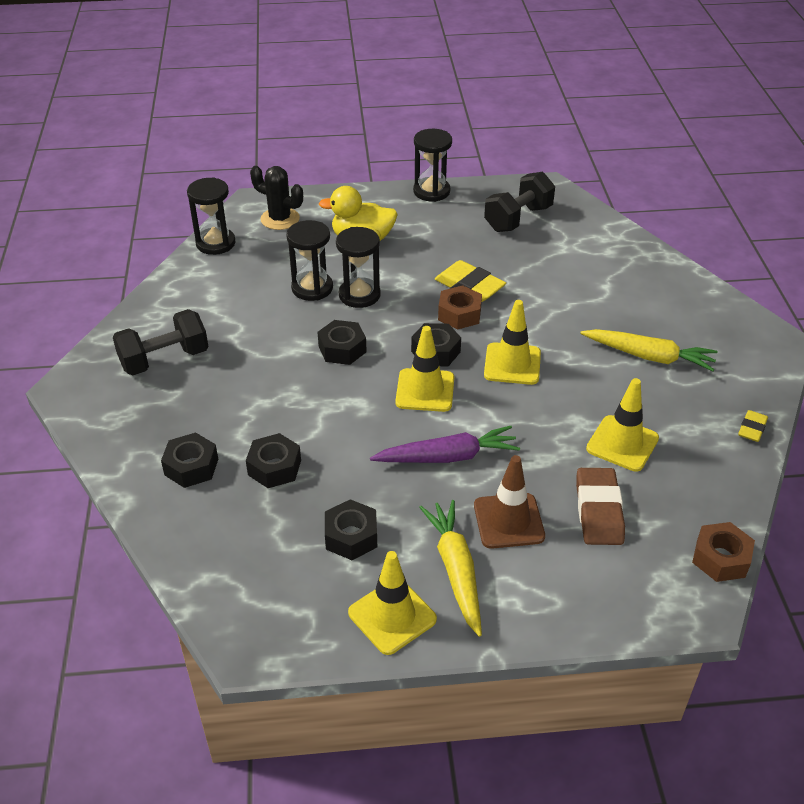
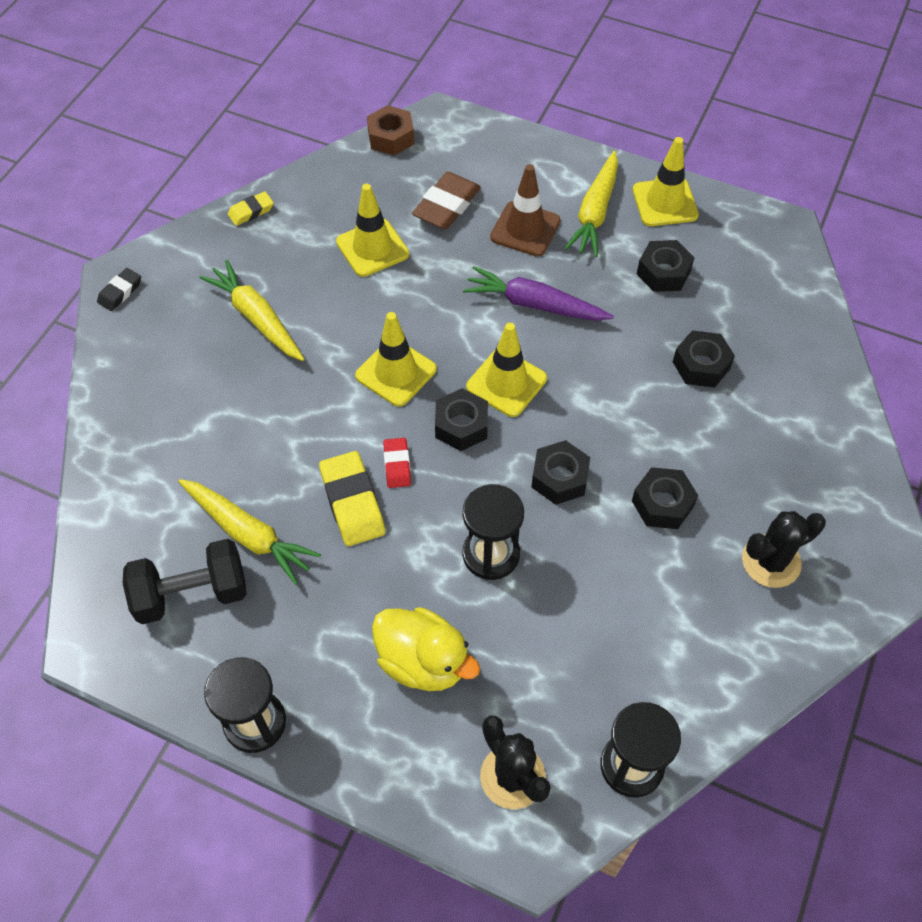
camera: 150 degrees left, 15 degrees up
black dumbbell [113,309,208,375] -> black cactus [742,511,826,588]
black nut [161,433,218,488] -> black nut moved to [632,467,698,529]
black hourglass [286,220,333,301] -> none
brown nut [438,285,482,330] -> red eraser [383,438,411,488]
none -> black eraser [97,268,141,311]
none -> yellow carrot [178,479,321,585]

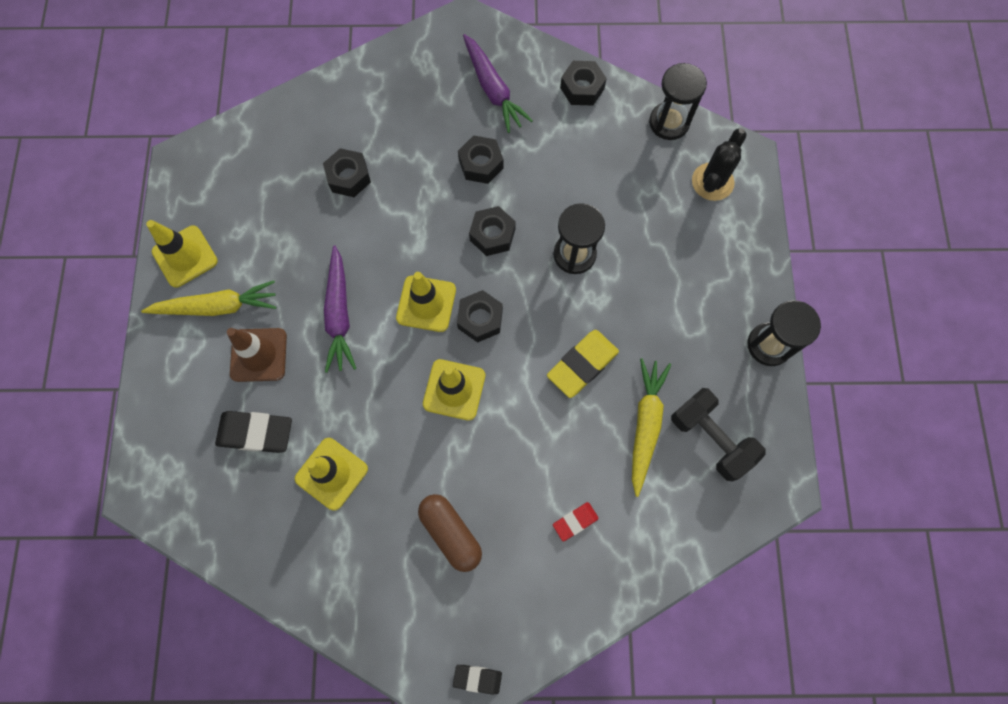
camera: 115 degrees left, 15 degrees up
yellow carrot [199,260,305,361] -> brown capsule [418,494,482,572]
yellow eraser [228,191,274,226] -> none
brown nut [367,105,414,156] -> none
yellow duck [372,607,480,691] -> none
red eraser [383,438,411,488] -> red eraser moved to [553,502,599,542]
brown eraser [412,172,481,229] -> black eraser [215,411,292,453]
black nut [637,240,694,292] -> black nut moved to [560,61,607,106]
black cactus [742,511,826,588] -> purple carrot [463,34,533,133]

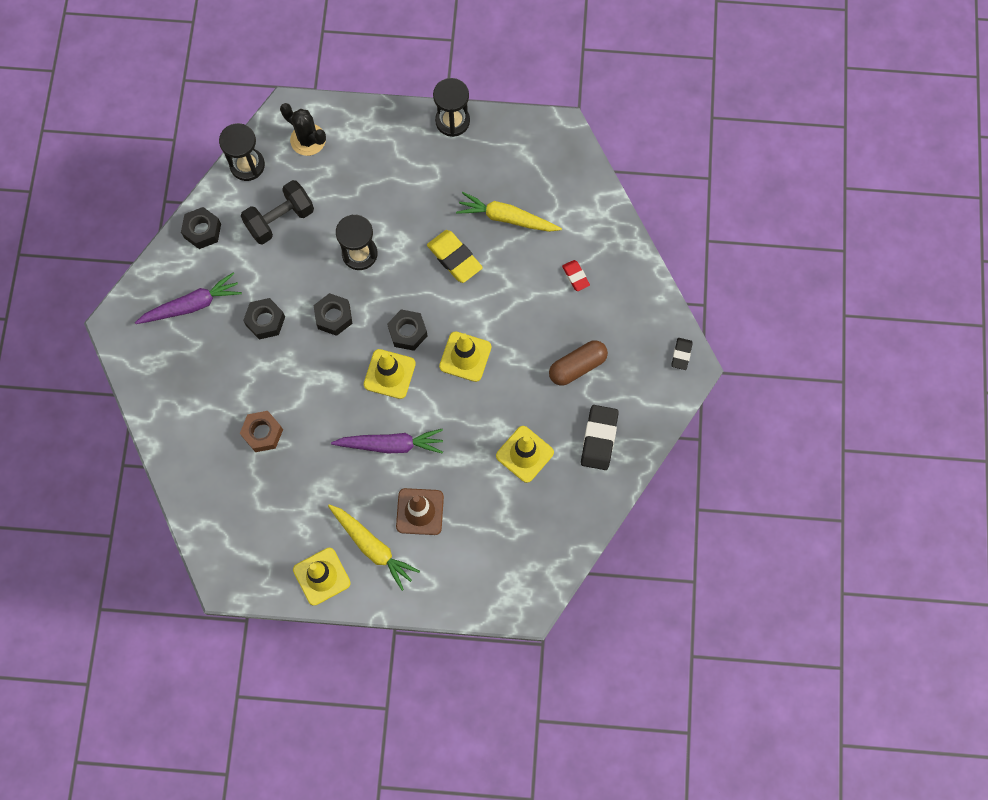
camera: 85 degrees left, 0 degrees up
yellow carrot [141,281,277,316] -> yellow carrot turned 135 degrees clockwise [328,504,420,591]
black eraser [215,411,292,453] -> black eraser moved to [581,405,619,470]
black nut [323,148,371,197] -> brown nut [240,411,283,452]
black dumbbell [671,388,766,481] -> black dumbbell moved to [241,180,314,245]

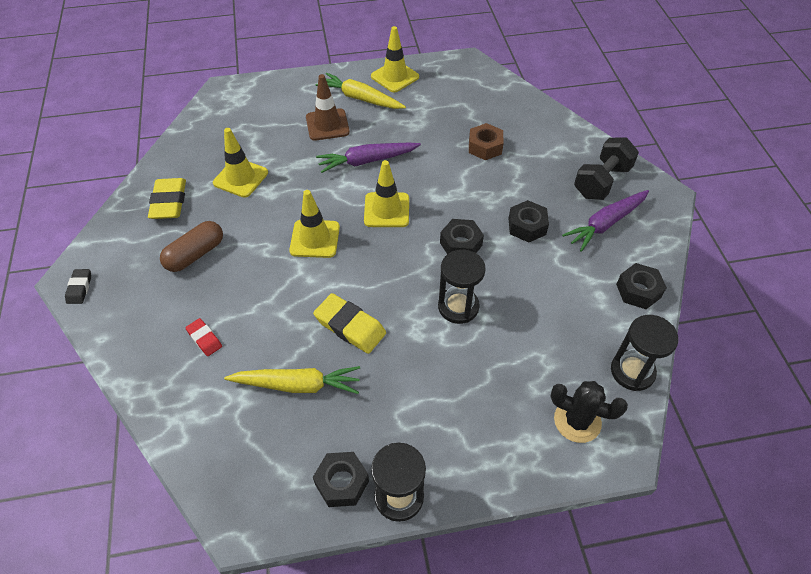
camera: 165 degrees right, 20 degrees down
black dumbbell [241,180,314,245] -> black dumbbell moved to [574,138,639,200]
black nut [387,310,428,351] -> black nut moved to [313,452,369,507]
black eraser [581,405,619,470] -> yellow eraser [148,178,186,219]

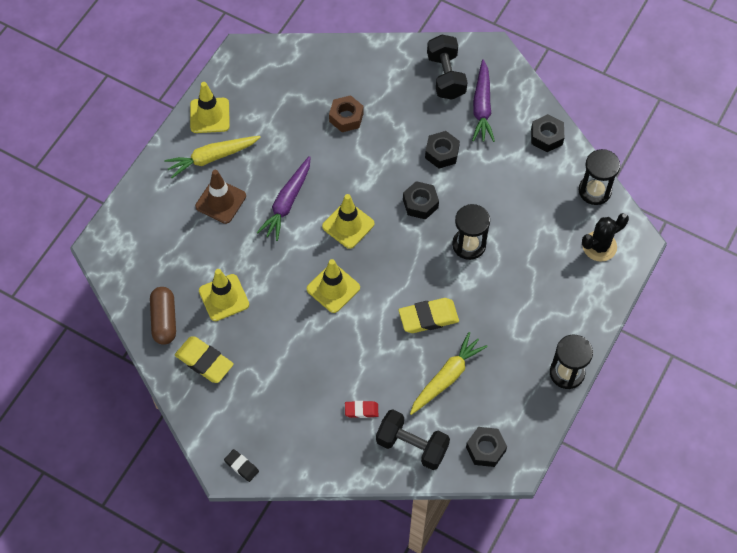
camera: 50 degrees left, 10 degrees up
brown capsule [160,221,223,272] -> brown capsule moved to [150,287,176,345]
black nut [313,452,369,507] -> black nut moved to [466,427,507,467]
none -> black dumbbell [376,409,450,470]

